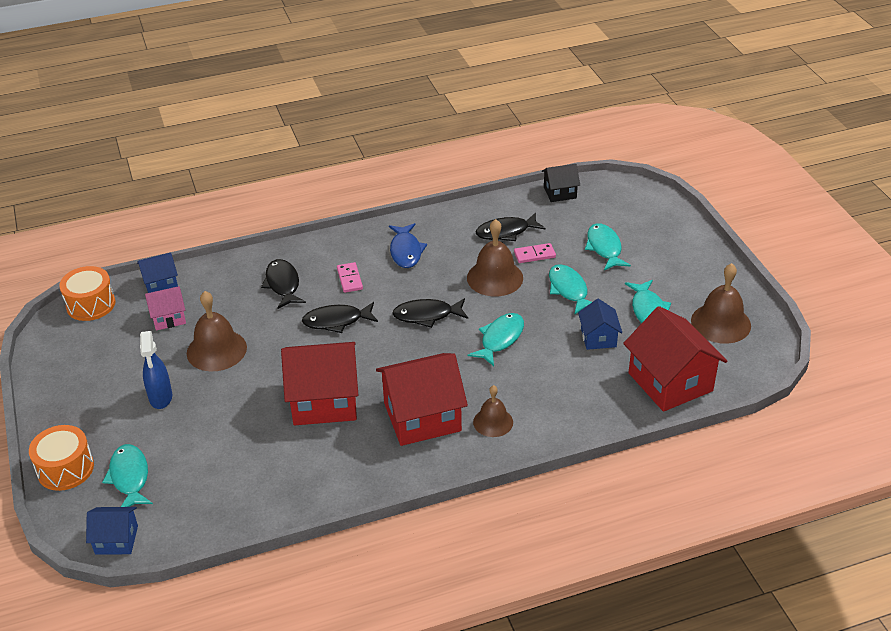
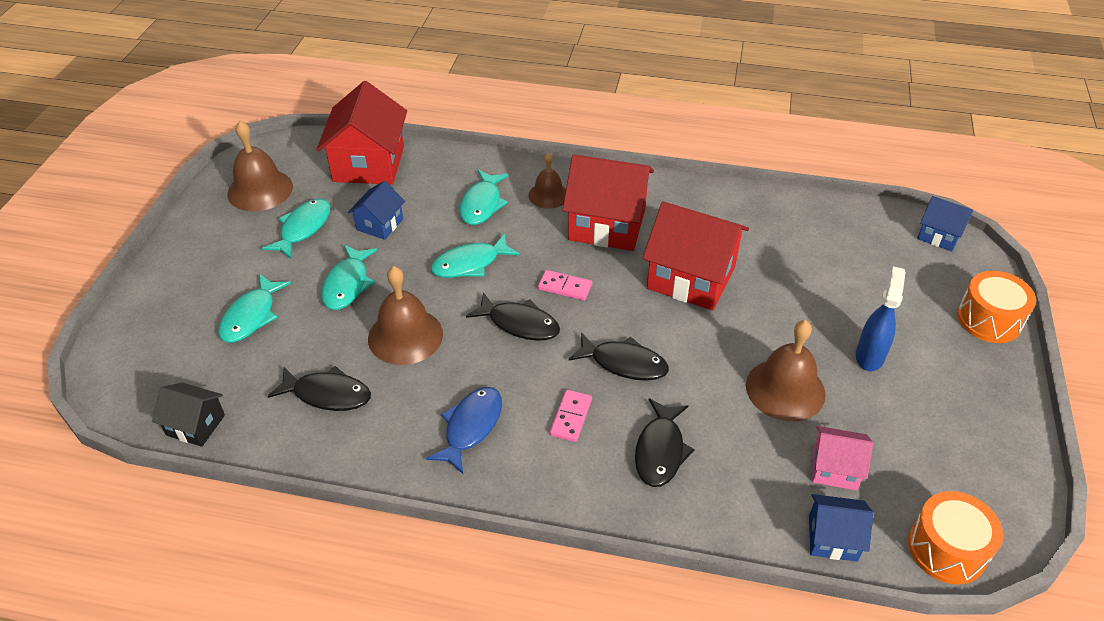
camera: 150 degrees left, 5 degrees up
turquoise fish [102,444,153,507] -> turquoise fish moved to [460,170,508,225]
pink domino [514,243,556,263] -> pink domino moved to [538,270,592,301]

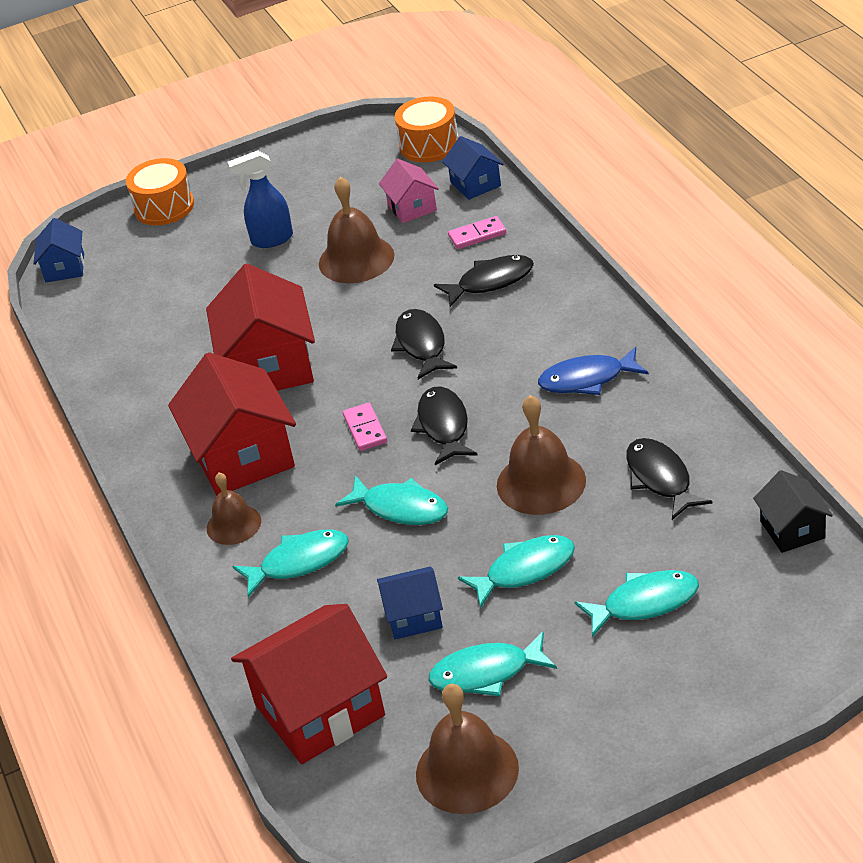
camera: 120 degrees left, 5 degrees down
pink domino [550,390,592,442] -> pink domino moved to [448,216,506,249]

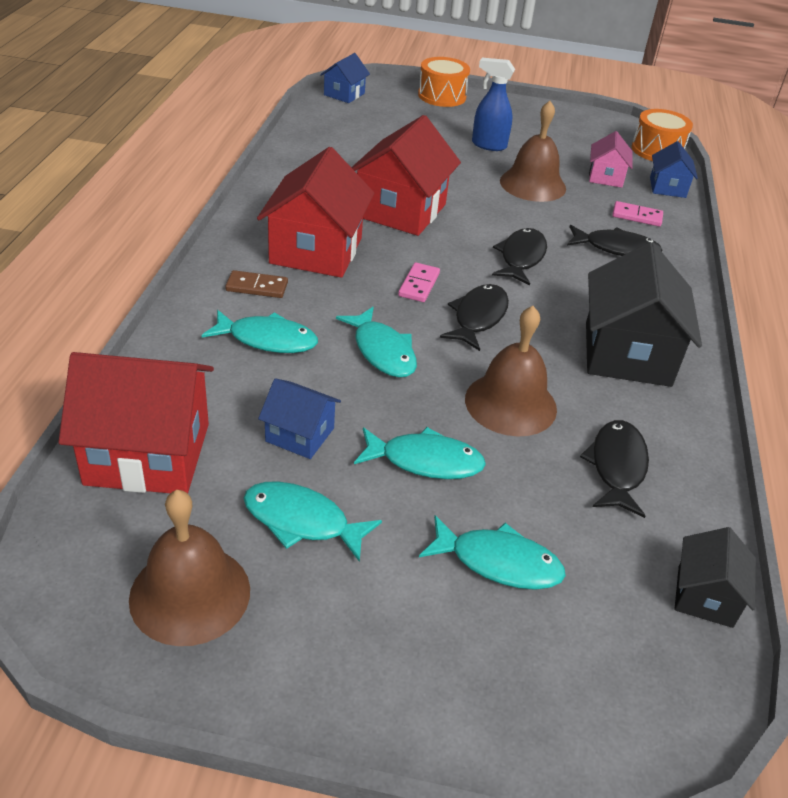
camera: 25 degrees right, 0 degrees up
brown bell [207,473,261,545] -> brown domino [225,270,288,298]
blue fish [538,347,649,395] -> black house [586,242,702,387]

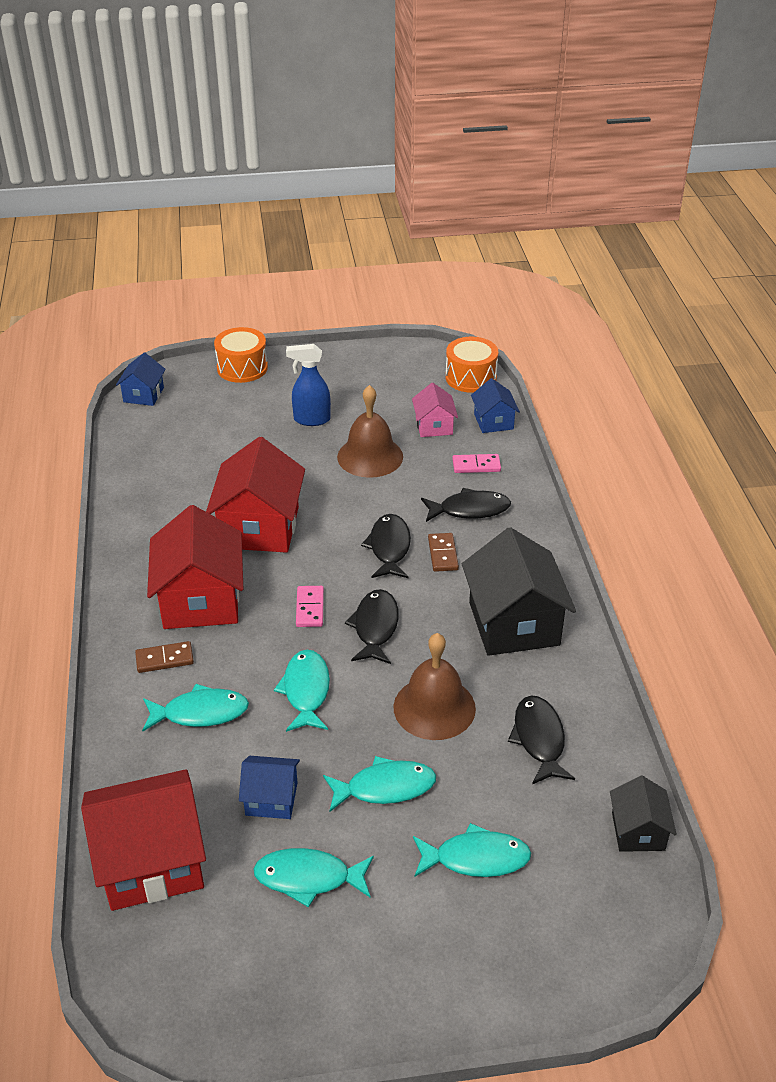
camera: 15 degrees left, 0 degrees up
brown bell [129,490,250,646] -> none
turquoise fish [336,307,417,377] -> turquoise fish turned 135 degrees counterclockwise [274,650,330,732]
none -> brown domino [428,533,459,572]

